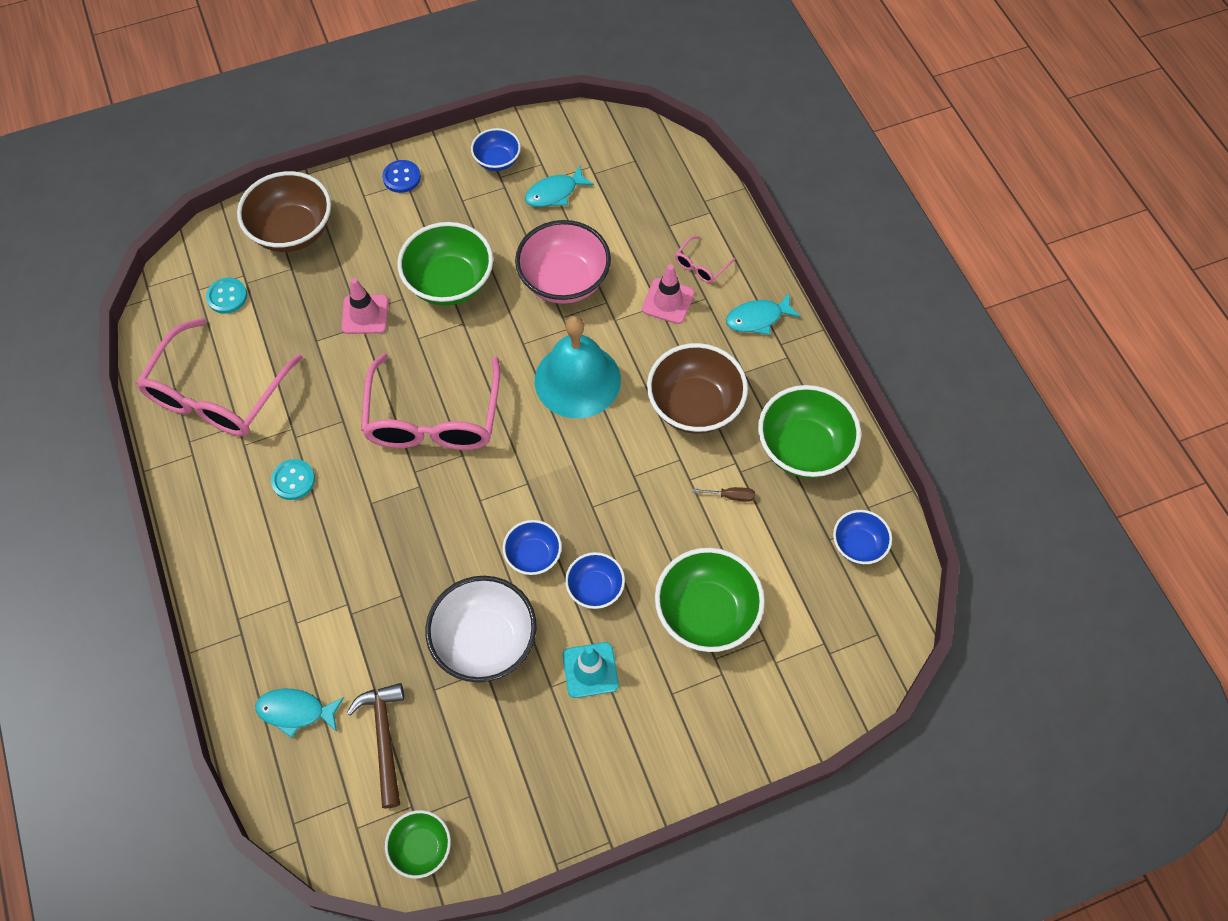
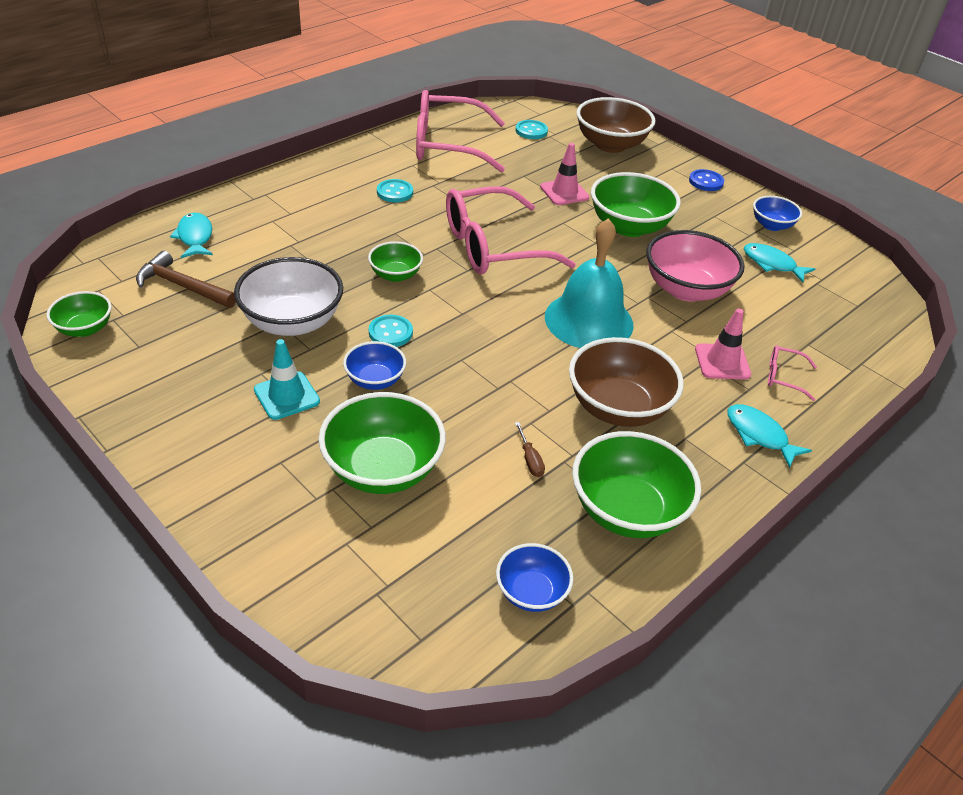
camera: 65 degrees right, 20 degrees down
brown hammer [347,683,404,809] -> brown hammer turned 120 degrees counterclockwise [136,251,236,308]
blue bowl [503,520,562,575] -> turquoise button [369,315,413,347]
none -> green bowl [368,241,423,282]

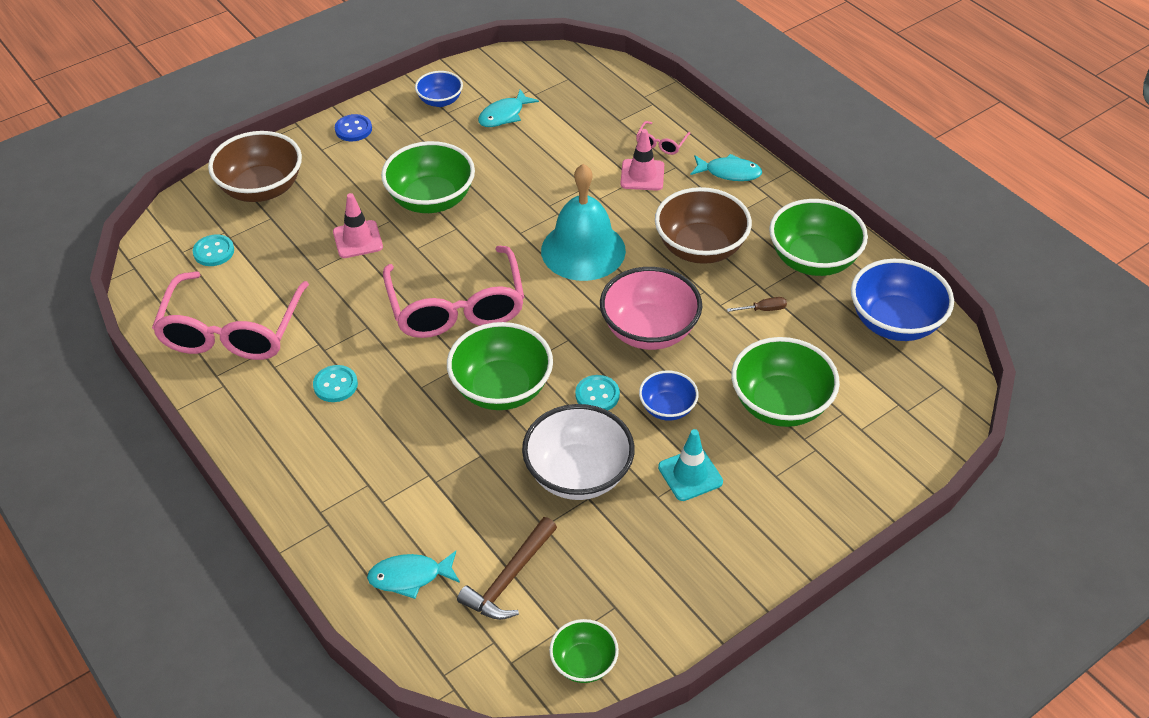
camera: 80 degrees left, 5 degrees up
green bowl [368,241,423,282] -> green bowl [447,322,553,410], size x1.79
blue bowl [496,543,573,612] -> blue bowl [851,259,954,341], size x1.79
pink bowl [646,230,745,302] -> pink bowl moved to [600,267,702,350]
turquoise fish [727,404,812,468] -> turquoise fish turned 135 degrees counterclockwise [691,154,762,181]

